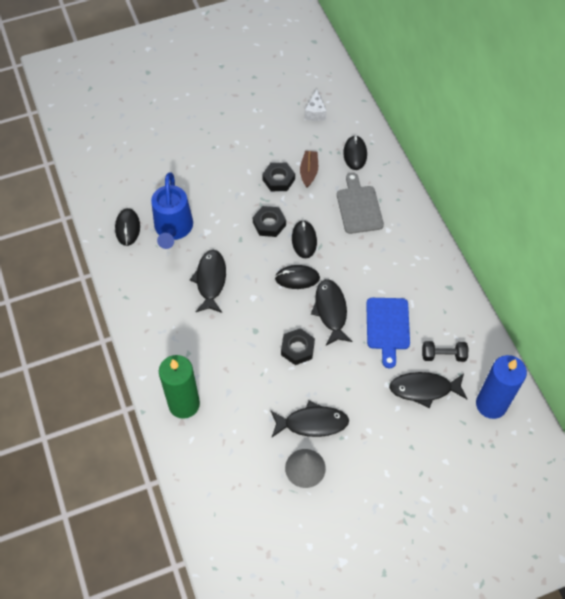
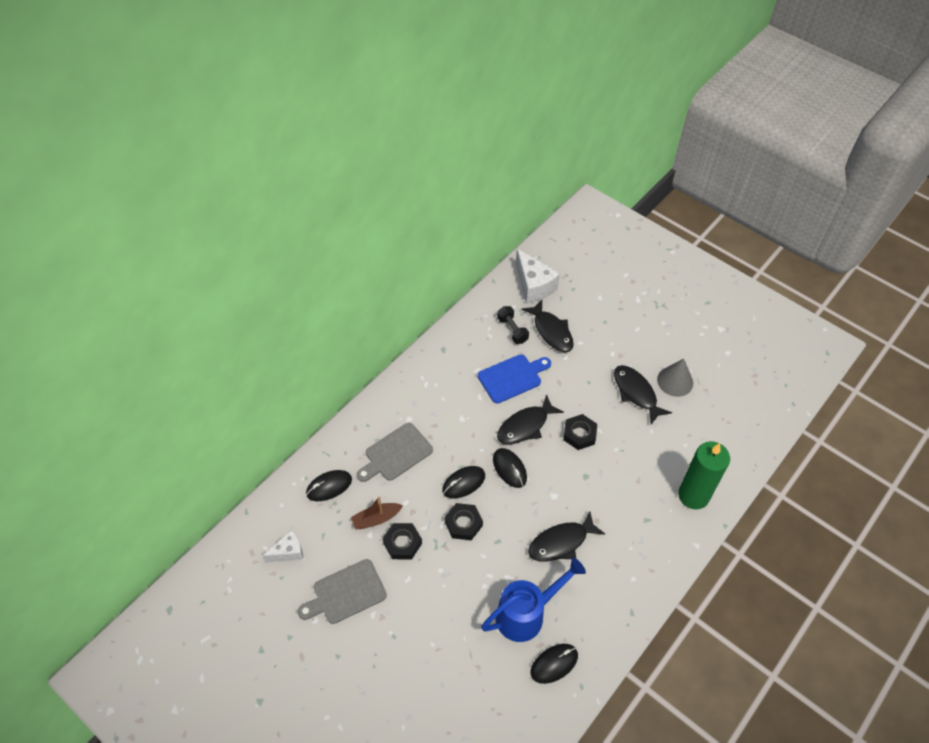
camera: 120 degrees left, 5 degrees down
blue candle [476,355,527,419] -> white cheese [516,249,560,304]
none -> grey cutting board [297,559,387,624]

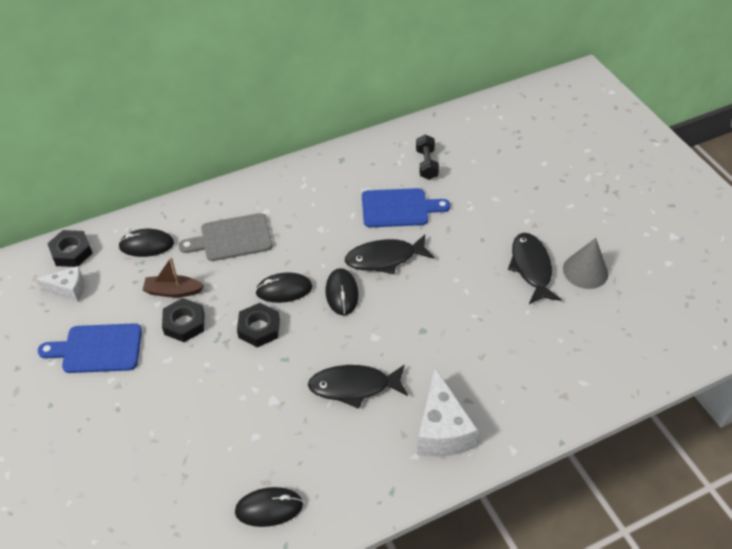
camera: 25 degrees right, 5 degrees down
grey cutting board [297,559,387,624] -> blue cutting board [38,323,142,373]
blue watering can [481,558,586,642] -> none
white cheese [516,249,560,304] -> white cheese moved to [417,368,478,457]
black fish [521,300,574,352] -> none
black nut [563,414,597,450] -> black nut moved to [47,230,93,267]
green candle [678,441,730,509] -> none

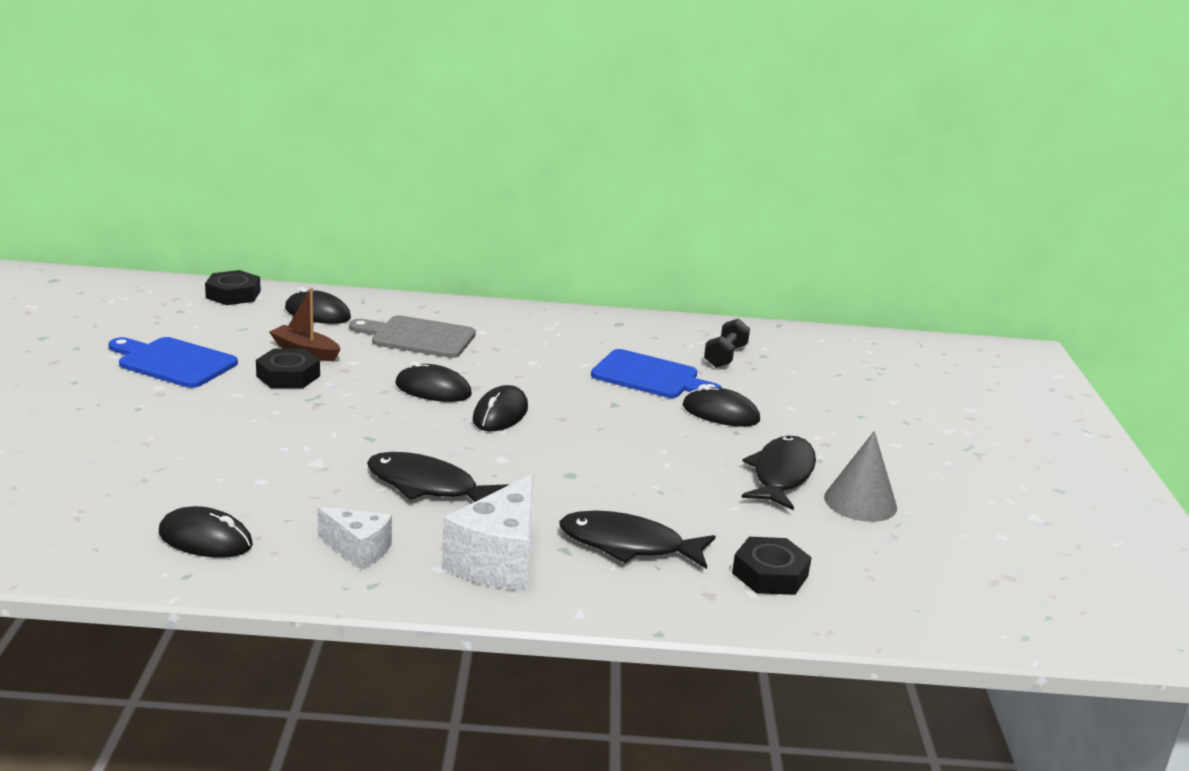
camera: 25 degrees right, 25 degrees down
white cheese [36,266,84,302] -> white cheese moved to [317,506,392,570]
black nut [237,303,280,348] -> black nut moved to [732,537,812,595]
black fish [345,234,435,274] -> black fish moved to [559,511,716,569]
none -> black mouse [683,384,760,427]

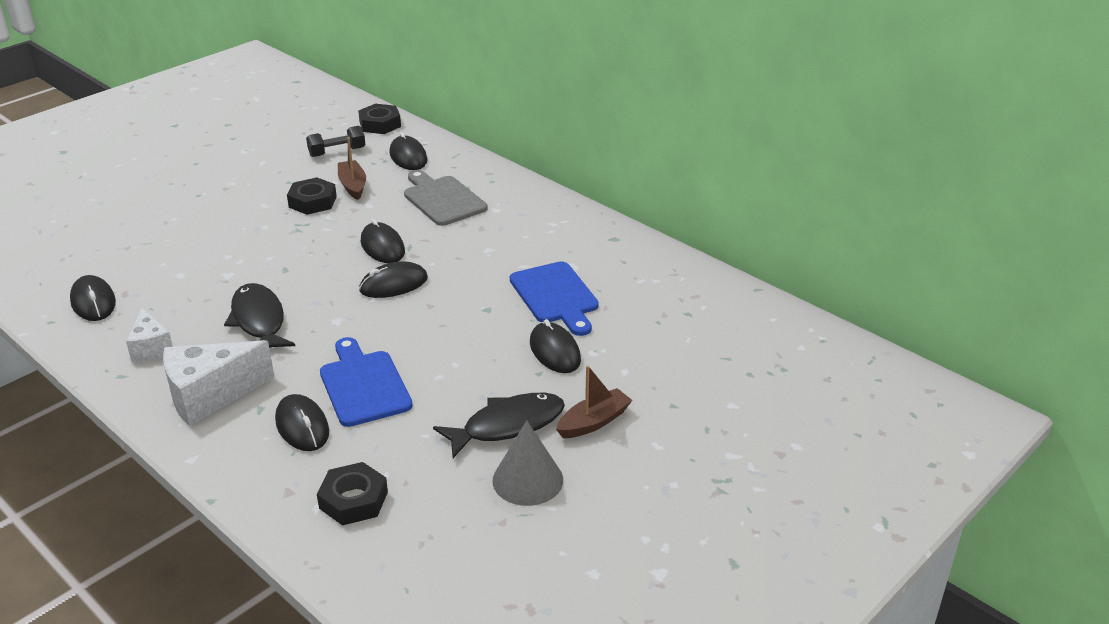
camera: 45 degrees right, 10 degrees up
blue cutting board [109,337,238,388] -> blue cutting board moved to [320,337,413,427]
black fish [559,511,716,569] -> black mouse [275,394,329,451]
black dumbbell [704,319,750,368] -> black dumbbell moved to [306,126,365,157]
none -> brown boat [556,365,633,438]

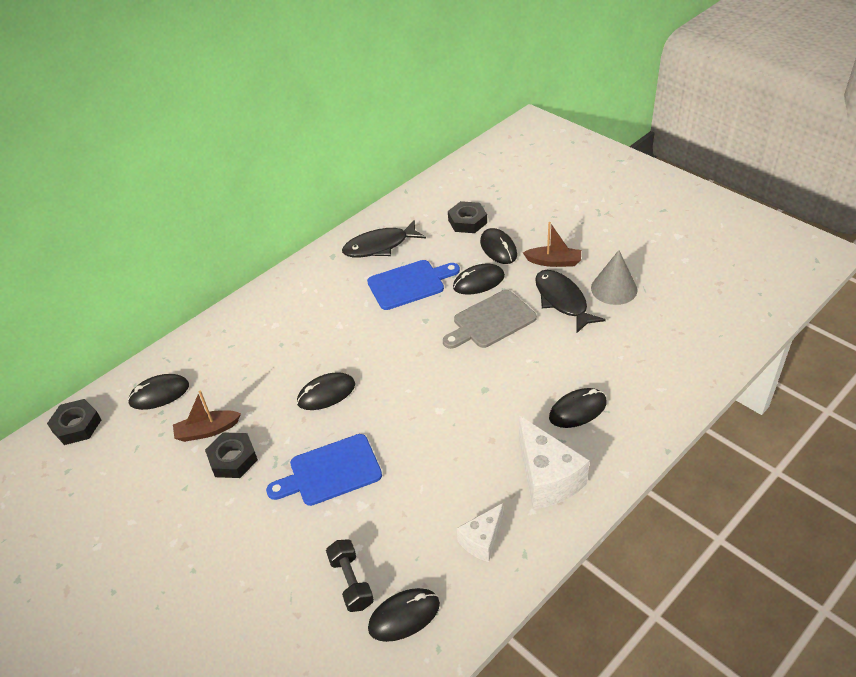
camera: 85 degrees left, 10 degrees up
white cheese [126,307,173,362] -> white cheese turned 150 degrees clockwise [457,503,503,562]
black fish [224,283,295,348] -> black fish moved to [342,220,426,257]
black dumbbell [306,126,365,157] -> black dumbbell moved to [326,539,374,612]
black nut [317,462,388,525] -> black nut moved to [448,201,487,233]
blue cutting board [320,337,413,427] -> blue cutting board moved to [266,434,382,506]
black mouse [359,262,428,298] -> black mouse moved to [480,228,517,264]
grey cutting board [404,170,488,226] -> grey cutting board moved to [443,290,537,349]
brown boat [556,365,633,438] -> brown boat turned 135 degrees clockwise [523,222,581,267]

